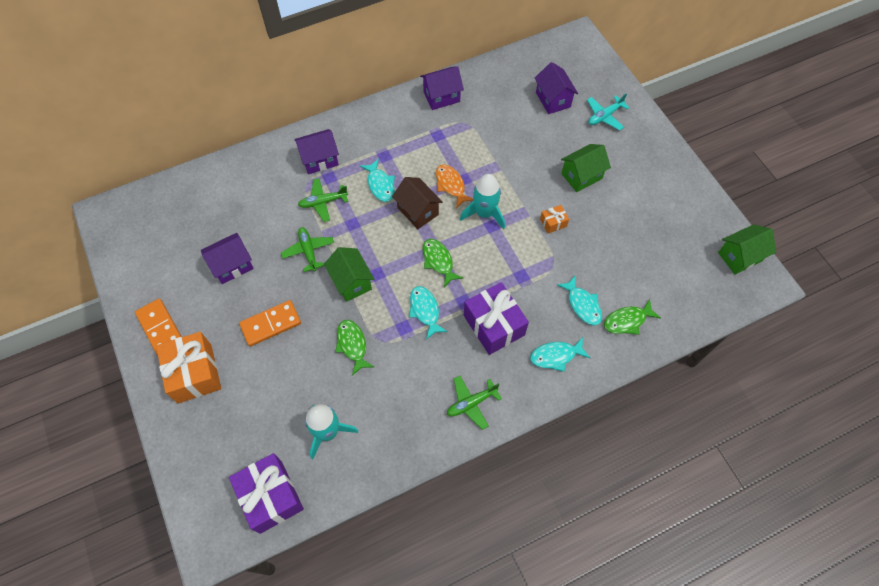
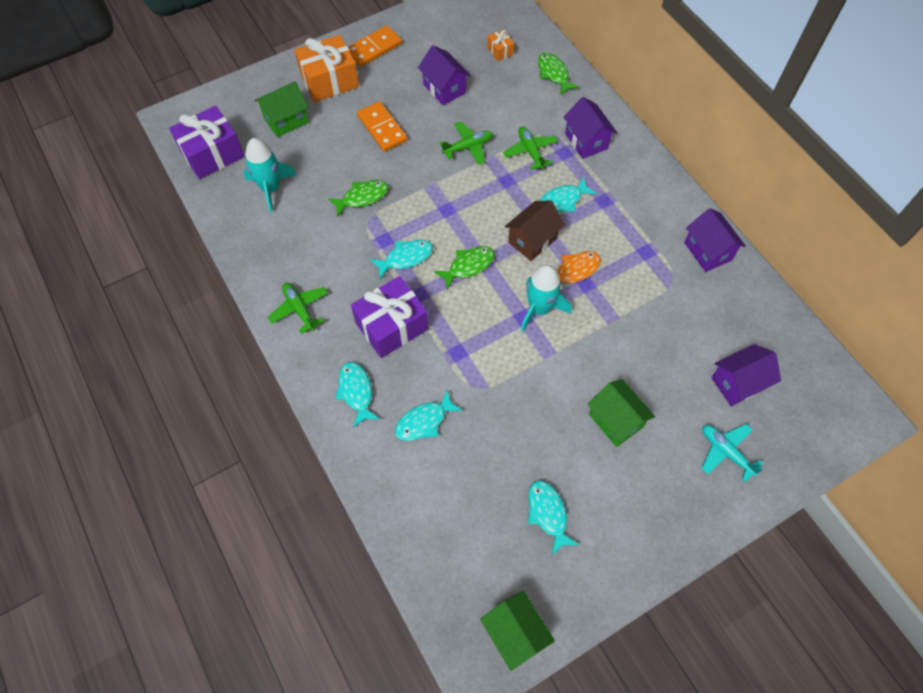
camera: 85 degrees right, 0 degrees up
green house [324,247,374,302] -> green house moved to [255,81,309,138]
orange gift [540,205,569,233] -> orange gift moved to [487,30,514,61]
green fish [604,299,661,335] -> green fish moved to [538,53,580,96]
none -> turquoise fish [528,480,579,555]

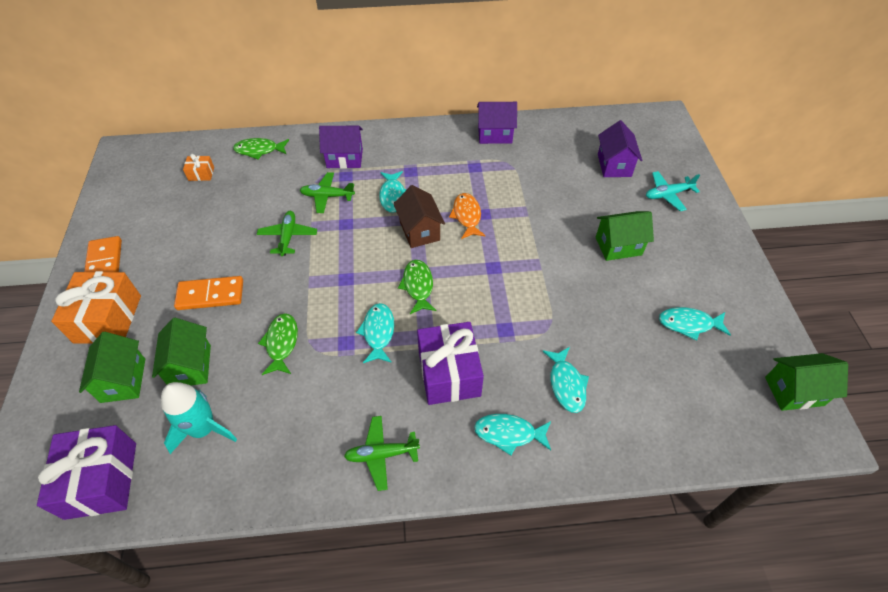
camera: 65 degrees left, 10 degrees down
purple house [418,45,471,105] -> none
turquoise rocket [520,264,572,332] -> none
none -> green house [152,318,211,385]

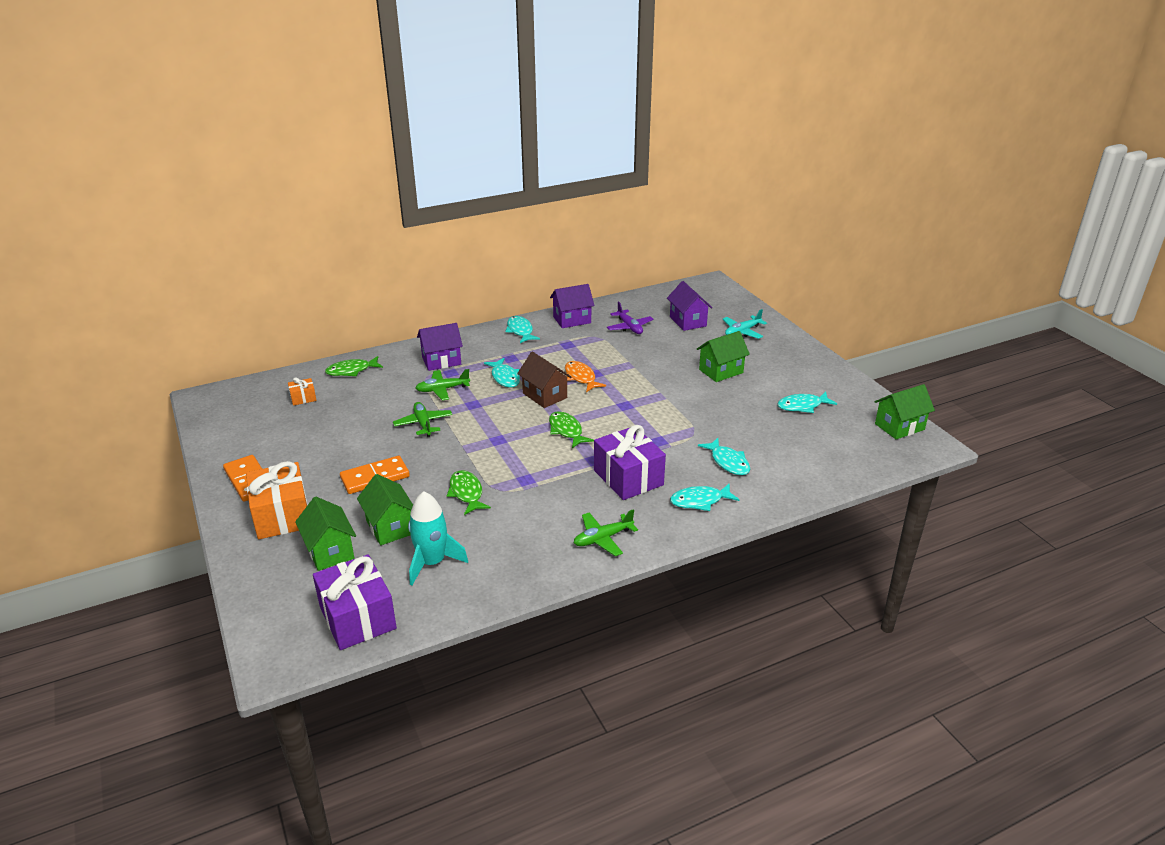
camera: 20 degrees left, 20 degrees down
turquoise fish [356,303,394,363] -> turquoise fish moved to [505,316,540,343]
none -> purple plane [607,301,654,334]

